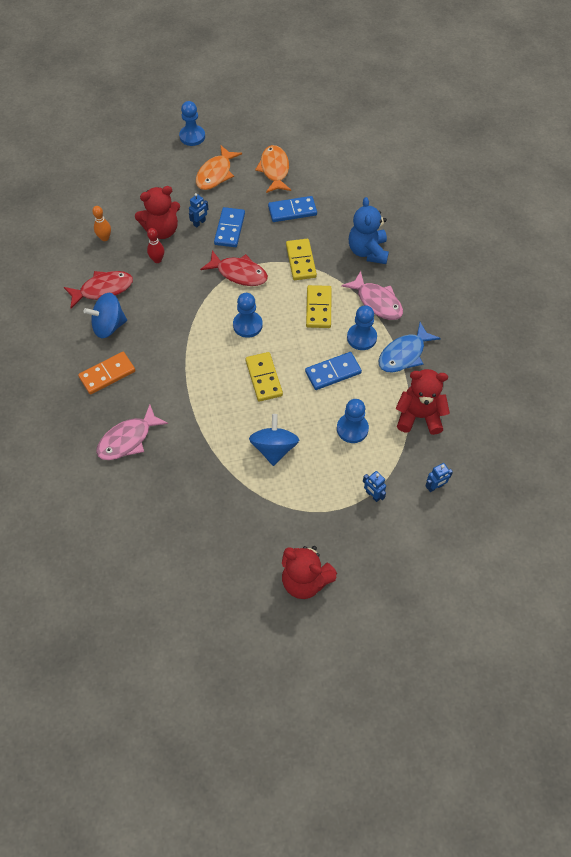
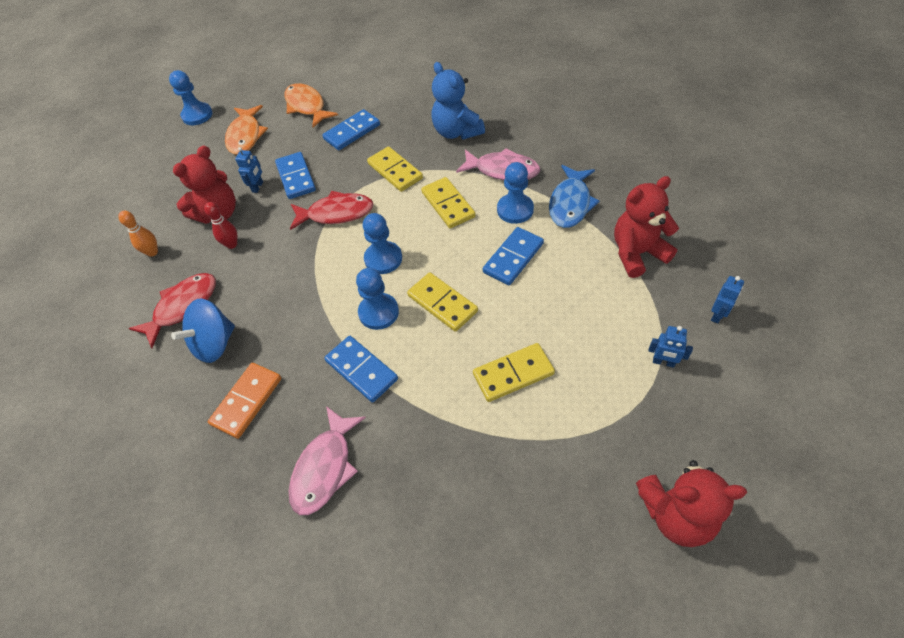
camera: 25 degrees left, 5 degrees down
blue spinning top [249,414,299,466] -> yellow domino [473,343,555,402]
blue pawn [337,399,369,443] -> blue pawn moved to [356,268,399,330]
none -> blue domino [324,336,398,403]

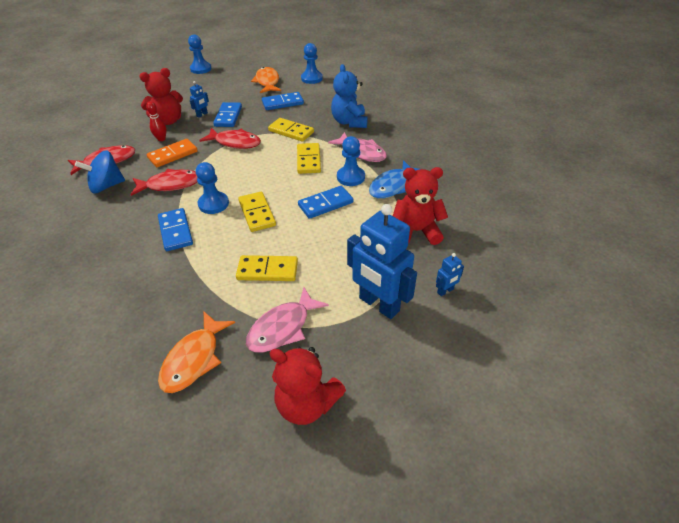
camera: 20 degrees right, 10 degrees down
orange bowling pin [118,211,158,257] -> none
orange domino [208,363,281,439] -> orange domino moved to [147,139,198,167]
orange fish [225,105,268,155] -> orange fish moved to [158,312,235,393]
pink fish [289,406,366,515] -> pink fish moved to [246,287,329,352]
blue pawn [363,213,402,274] -> blue pawn moved to [301,43,323,84]
yellow domino [367,146,423,192] -> yellow domino turned 45 degrees counterclockwise [268,118,314,142]
blue robot [649,326,693,368] -> blue robot [347,204,417,319], size x2.34
none -> red fish [130,169,198,196]

